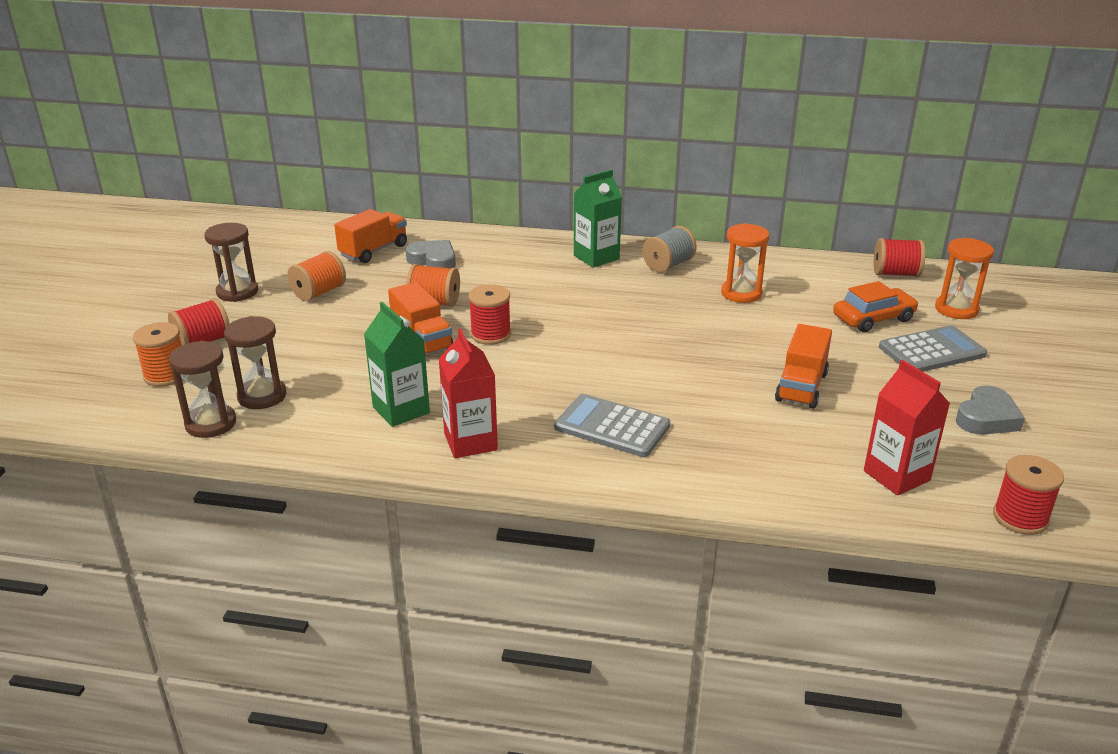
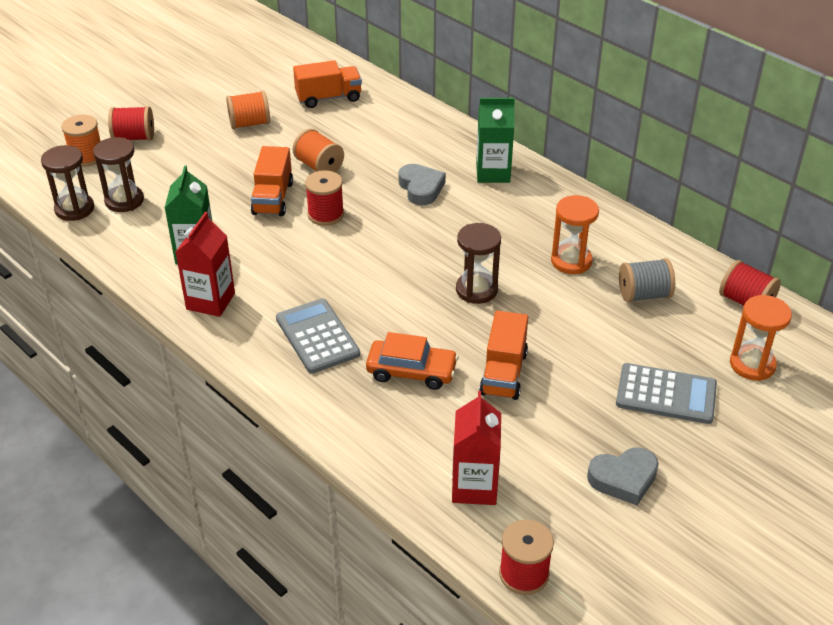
camera: 35 degrees right, 10 degrees up
brown hourglass [205,223,258,302] -> brown hourglass moved to [456,223,501,304]
grey heart [406,240,456,269] -> grey heart moved to [399,164,446,205]
grey spool [642,226,697,273] -> grey spool moved to [619,258,675,302]
orange truck [775,324,832,409] -> orange truck turned 45 degrees counterclockwise [479,311,528,400]
orange car [833,281,919,332] -> orange car moved to [366,332,458,390]

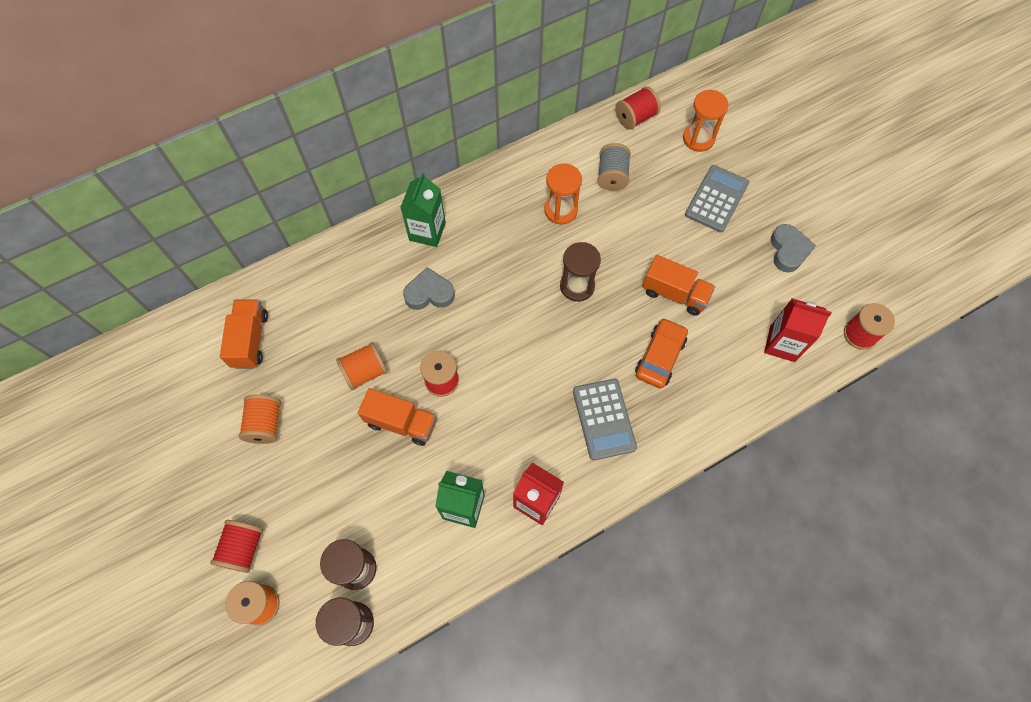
camera: 75 degrees left, 25 degrees up
grey calculator [276,298,360,374] -> grey calculator turned 90 degrees counterclockwise [573,379,637,460]

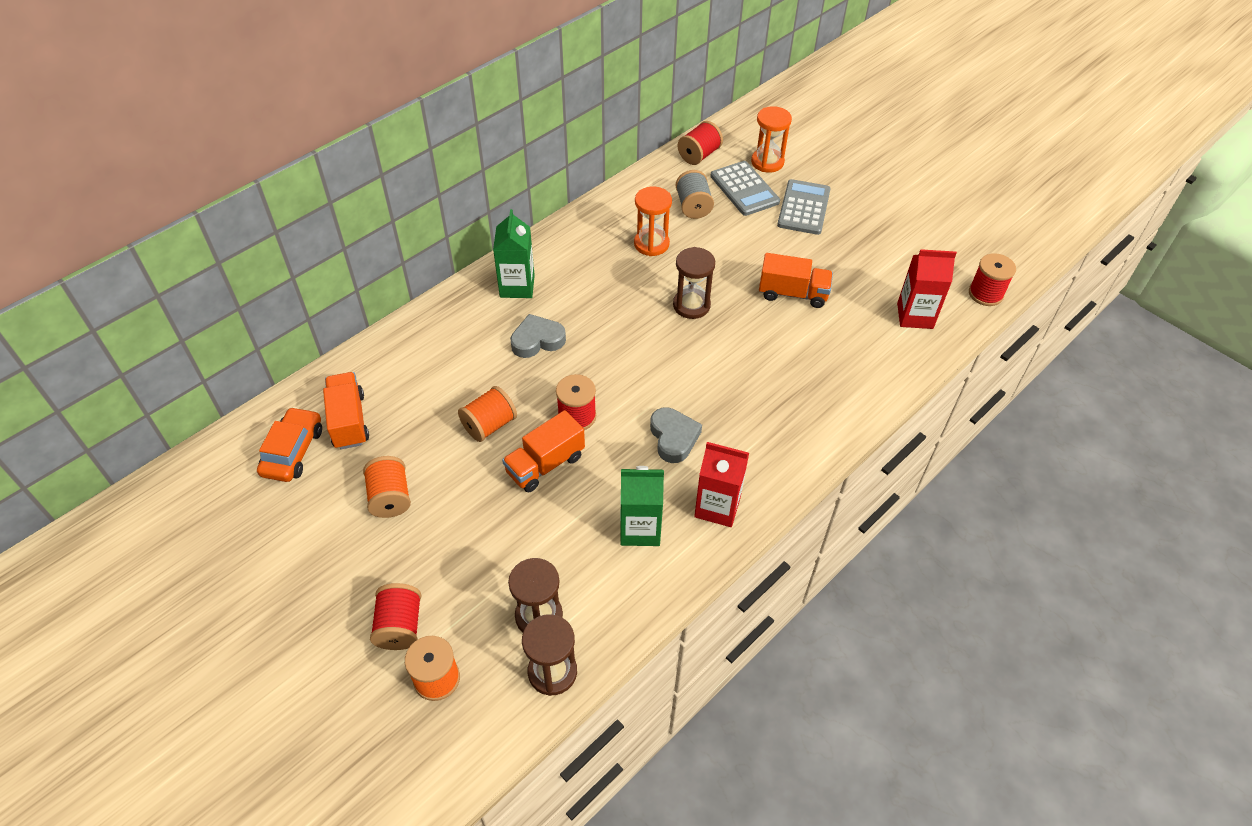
camera: 15 degrees left, 15 degrees down
orange truck [358,388,437,446] -> orange truck turned 135 degrees clockwise [502,410,585,493]
grey calculator [573,379,637,460] -> grey calculator moved to [710,161,780,216]
orange car [635,318,688,389] -> orange car moved to [257,407,322,482]
grey heart [771,224,816,273] -> grey heart moved to [650,407,702,463]

